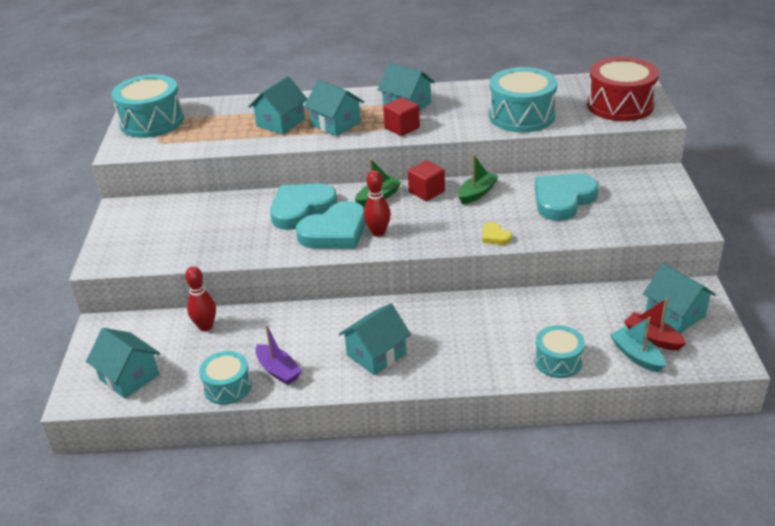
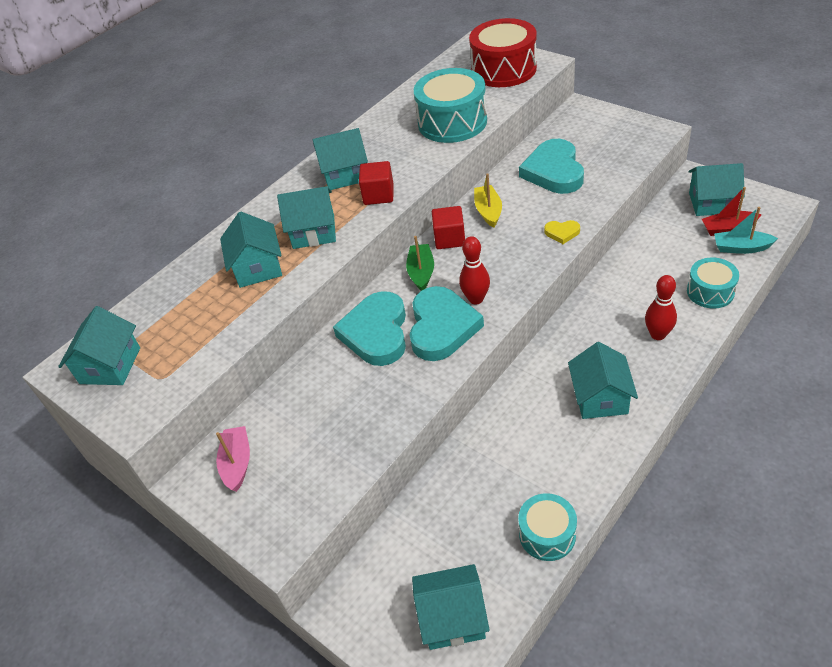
camera: 45 degrees left, 10 degrees up
turquoise drum [112,75,184,138] -> turquoise house [58,306,140,385]
red bowling pin [185,266,216,331] -> red bowling pin moved to [645,275,677,340]
purple boat [255,325,302,385] -> none
green boat [458,154,499,204] -> yellow boat [474,173,502,228]
none -> pink boat [216,426,250,492]

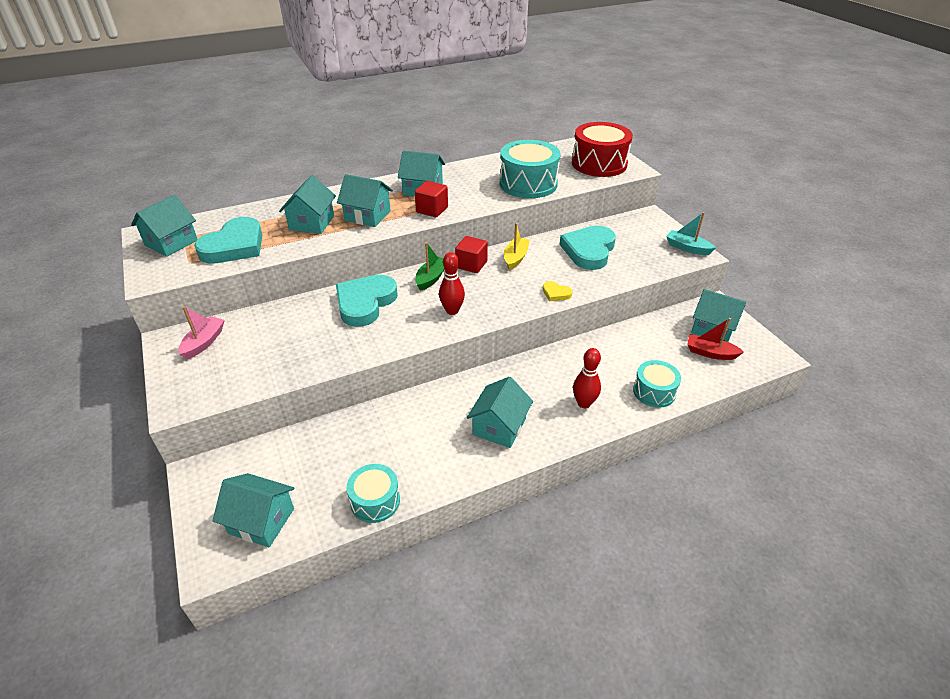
camera: 20 degrees right, 5 degrees down
turquoise heart [409,286,484,361] -> turquoise heart moved to [194,217,262,264]
turquoise boat [714,207,778,254] -> turquoise boat moved to [666,212,716,255]

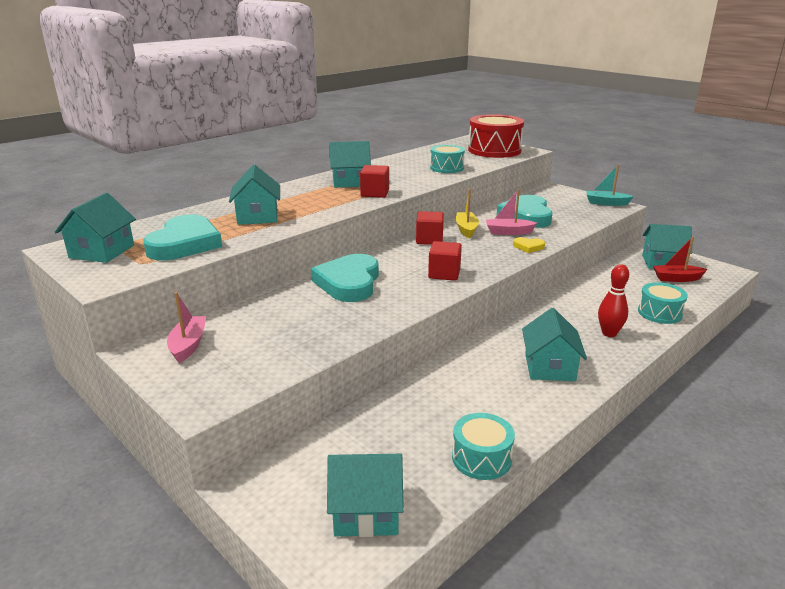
camera: 20 degrees left, 15 degrees down
turquoise house [337,174,393,227] -> none
green boat [415,242,445,291] -> none
red bowling pin [439,252,465,315] -> red cube [428,241,462,281]
turquoise drum [500,140,561,198] -> turquoise drum [430,145,465,173], size x0.59
none -> pink boat [486,189,537,235]

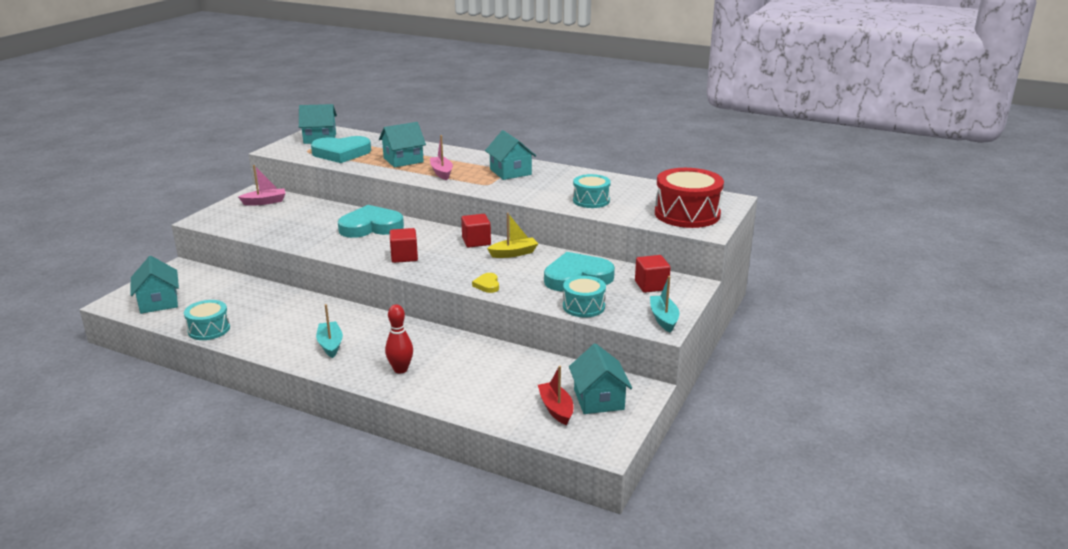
camera: 70 degrees right, 0 degrees up
red cube [360,165,389,198] -> red cube moved to [635,255,671,293]
pink boat [486,189,537,235] -> pink boat moved to [430,135,453,180]
turquoise house [522,308,587,381] -> turquoise boat [316,304,343,358]
turquoise drum [638,282,688,324] -> turquoise drum moved to [563,276,606,318]

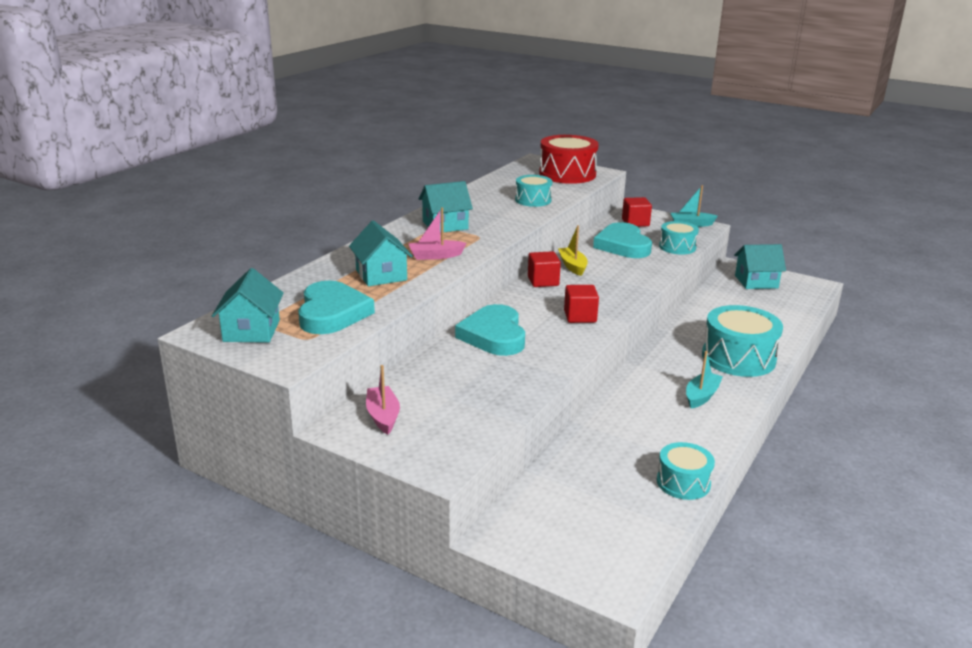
camera: 85 degrees left, 0 degrees up
turquoise house [130,256,179,314] -> none
turquoise boat [316,304,343,358] -> turquoise boat turned 135 degrees clockwise [686,351,723,409]
red bowling pin [385,304,413,374] -> turquoise drum [702,305,783,377]
yellow heart [472,273,499,293] -> none
red boat [538,366,573,425] -> none

